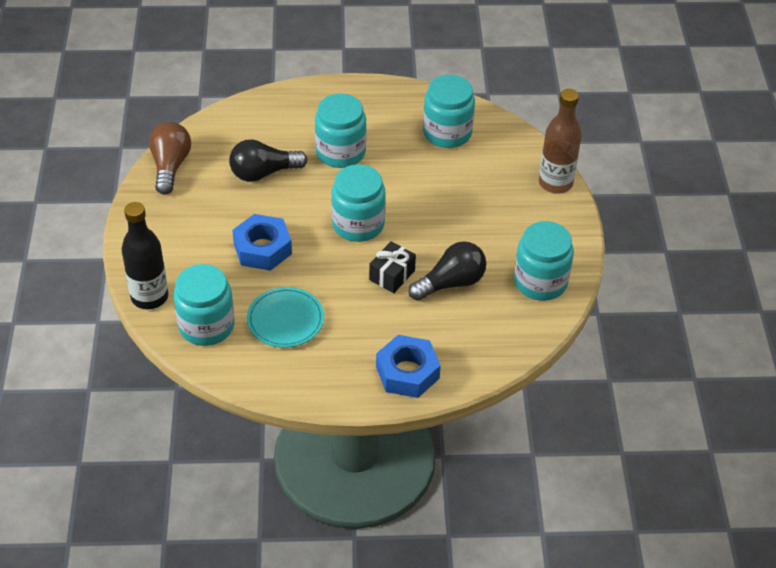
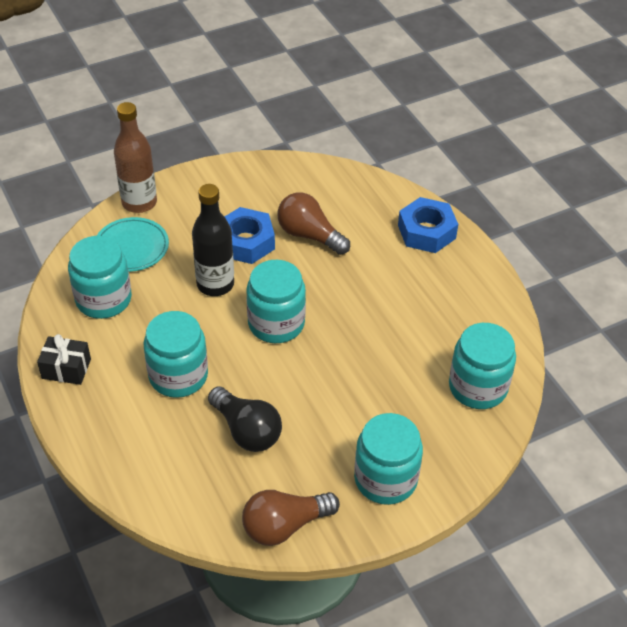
camera: 115 degrees left, 0 degrees up
black bottle [122,202,168,309] -> black bottle moved to [192,184,234,296]
blue nut [232,214,292,271] -> blue nut moved to [225,207,275,264]
turquoise plate [247,287,324,348] -> turquoise plate moved to [97,217,169,272]
black gift [369,241,416,293] -> black gift moved to [37,334,91,385]
black light bulb [409,241,487,301] -> brown light bulb [278,193,350,255]
turquoise jar [514,221,574,301] -> turquoise jar moved to [354,413,423,505]

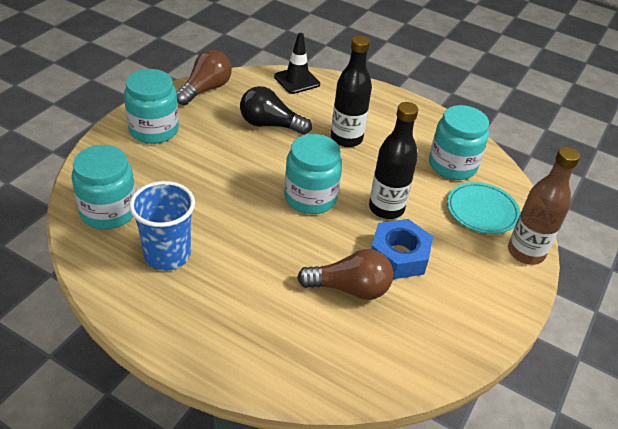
camera: 145 degrees right, 5 degrees down
black gift [37,334,91,385] -> none
turquoise jar [144,311,208,398] -> black bottle [331,36,372,147]
blue nut [398,197,458,253] -> none
none -> blue cup [129,181,195,271]
none -> black traffic cone [274,33,320,94]

